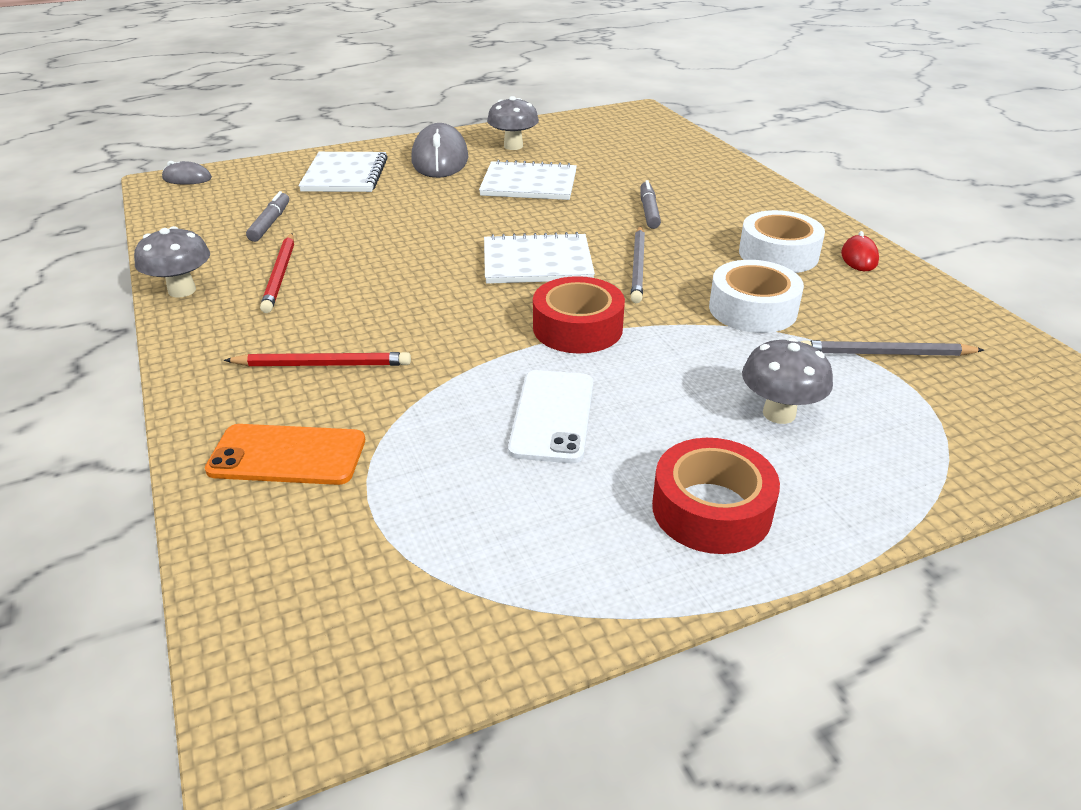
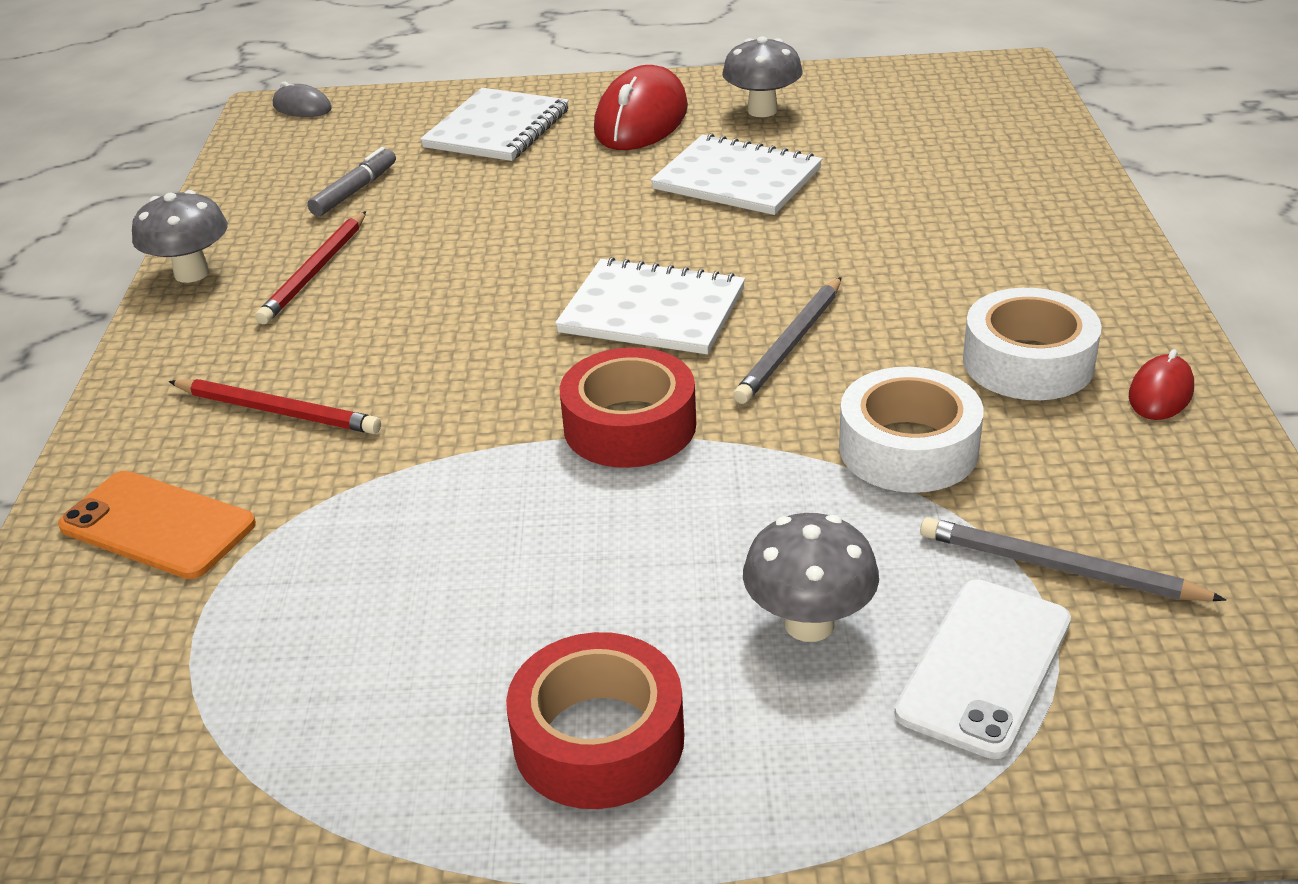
camera: 25 degrees right, 0 degrees up
grey mouse [411,123,468,178] -> red mouse [594,65,688,150]
white phone [508,370,593,463] -> white phone moved to [894,579,1071,759]
grey marker [640,180,661,229] -> none

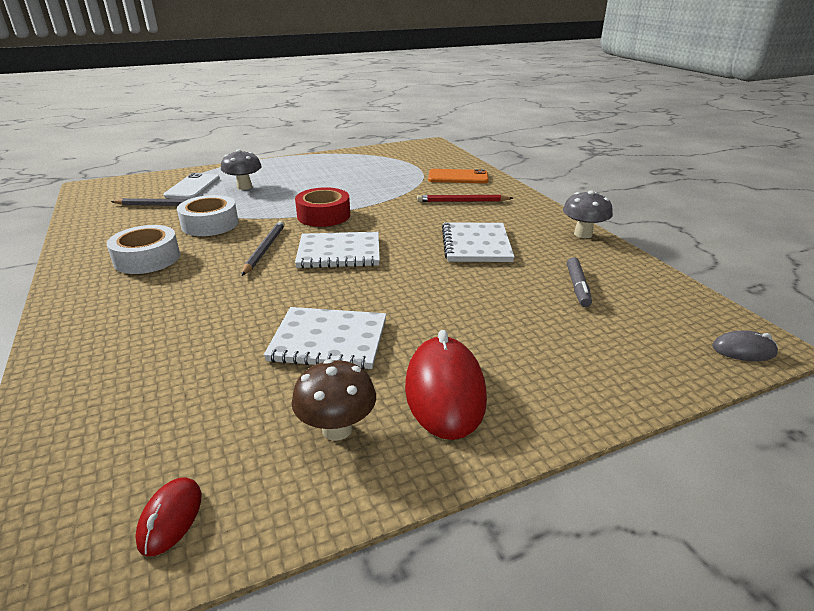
camera: 155 degrees right, 5 degrees down
red pencil [255,211,366,324] -> none
white notebook [420,88,569,161] -> white notebook moved to [442,222,515,262]
red tape [506,632,684,809] -> none
grey mushroom [722,36,803,117] -> brown mushroom [292,359,376,441]
red mouse [1129,349,1194,420] -> red mouse moved to [135,477,201,557]

